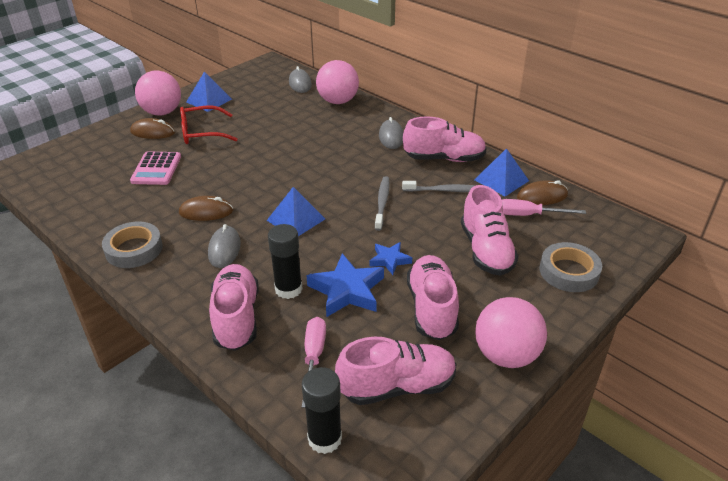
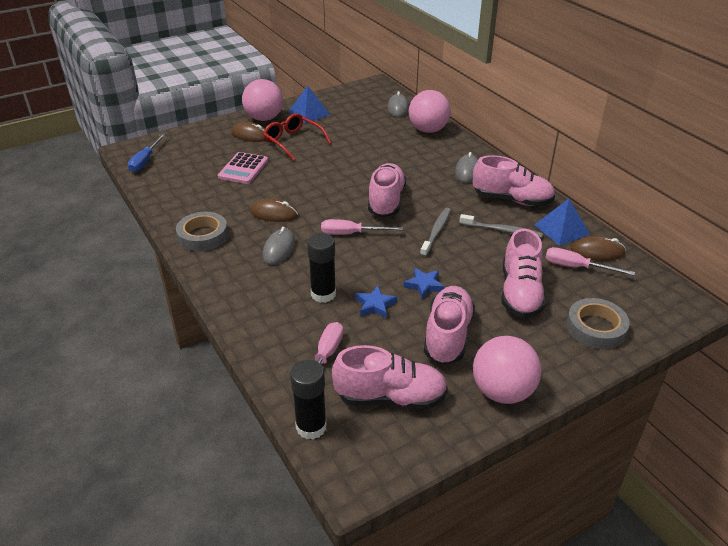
camera: 15 degrees right, 0 degrees up
red glasses [180,106,238,144] -> red glasses turned 45 degrees clockwise [263,113,332,161]
pink shoe [209,264,259,351] -> pink shoe moved to [368,163,406,217]
blue pyramid [267,187,325,236] -> pink screwdriver [321,219,403,235]
blue star [306,253,384,317] -> blue star [356,286,397,319], size x0.57
none -> blue screwdriver [128,134,165,172]

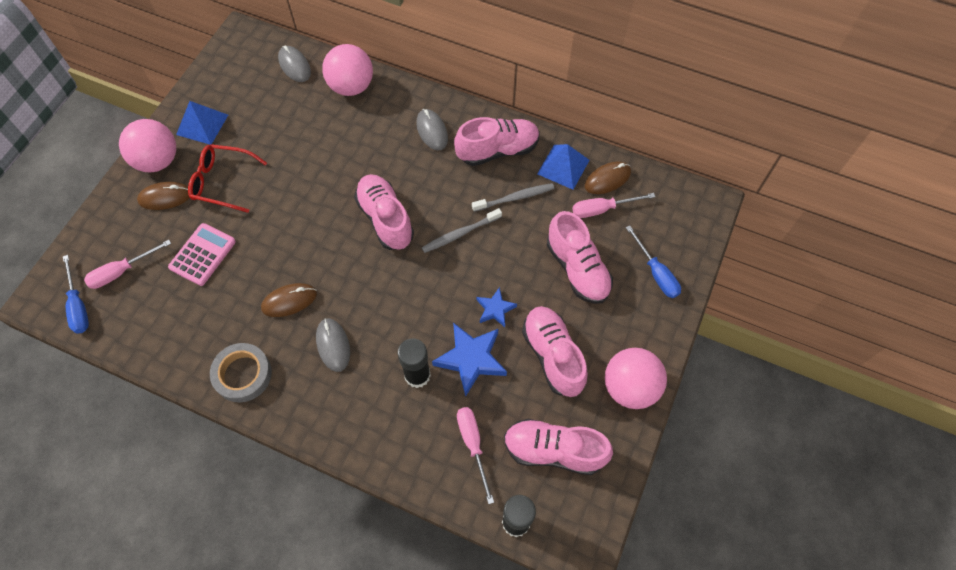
camera: 35 degrees left, 25 degrees up
pink calculator [218,152,268,184] -> pink calculator turned 135 degrees counterclockwise [168,223,236,286]
pink screwdriver [321,219,403,235] -> pink screwdriver moved to [84,240,171,289]
pink shoe [332,345,448,410] -> pink shoe turned 135 degrees counterclockwise [504,419,613,475]
blue star [356,286,397,319] -> blue star [432,323,507,397], size x1.75
grey toothbrush [420,208,451,257] -> grey toothbrush turned 105 degrees counterclockwise [422,208,502,253]
grey tape [566,298,630,349] -> blue screwdriver [626,226,681,298]

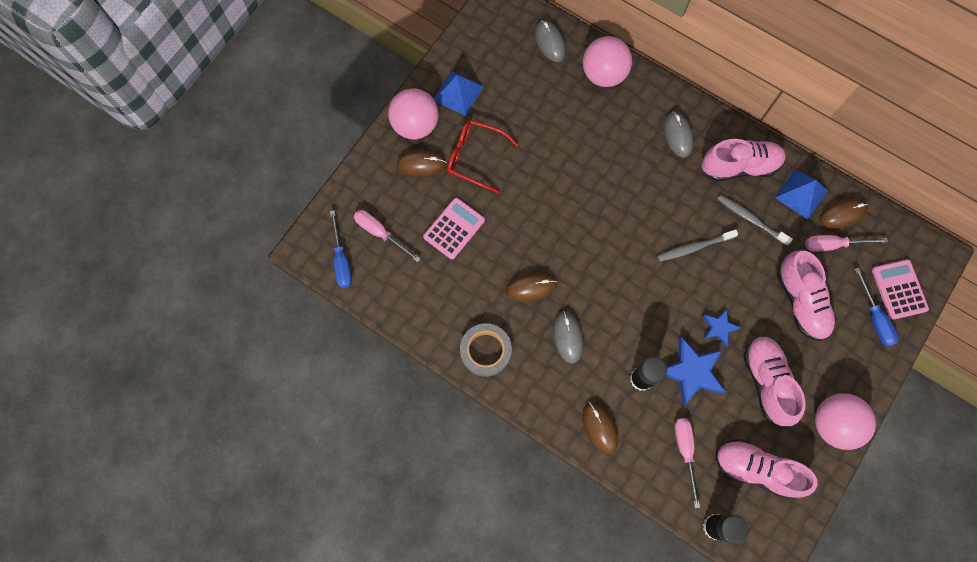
camera: 10 degrees right, 10 degrees up
pink screwdriver [84,240,171,289] -> pink screwdriver turned 60 degrees clockwise [354,210,421,262]
pink shoe [354,174,414,250] -> none
grey toothbrush [472,183,554,212] -> grey toothbrush turned 135 degrees counterclockwise [718,195,793,246]
none -> brown mouse [583,402,618,454]
none -> pink calculator [872,259,929,320]

